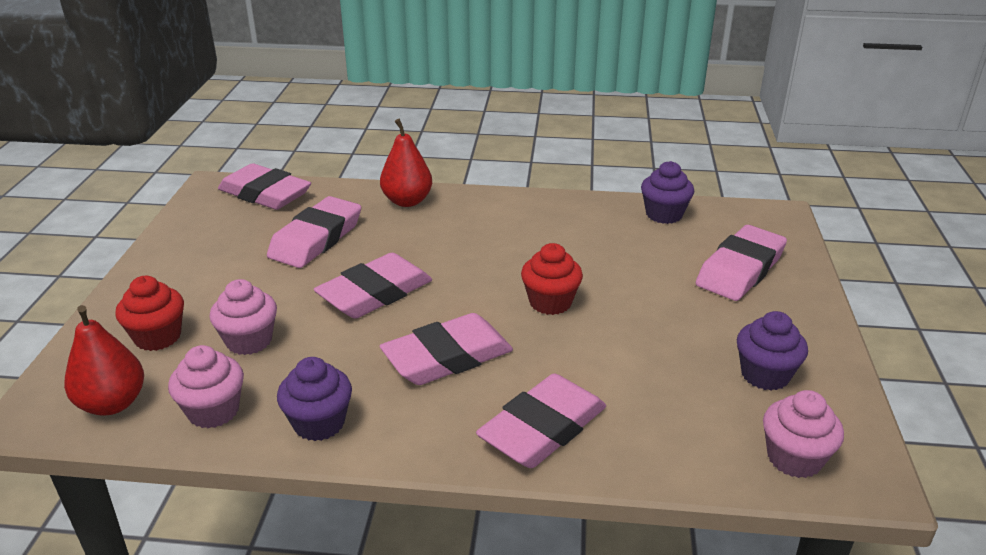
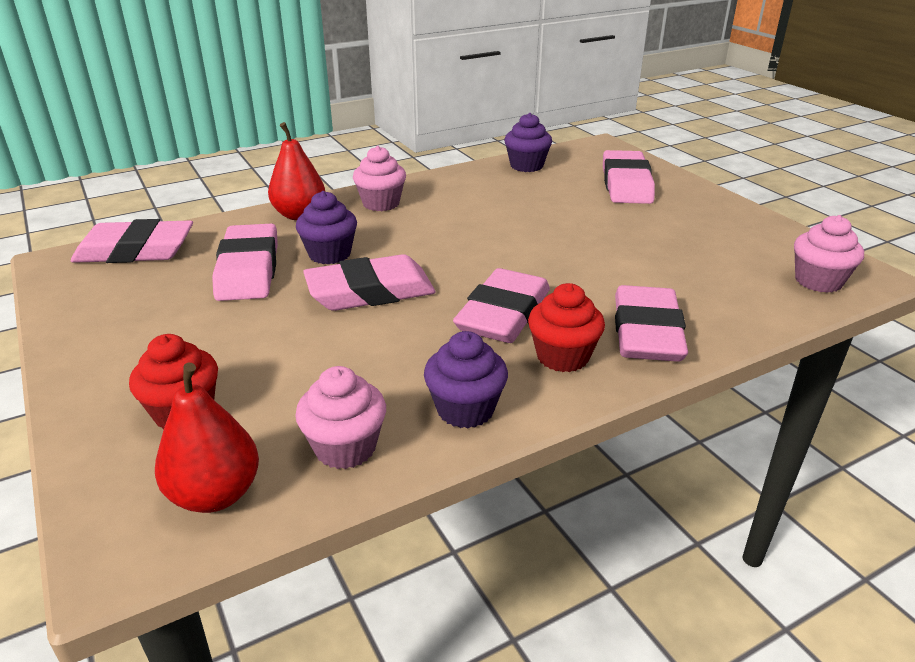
camera: 35 degrees left, 0 degrees up
pink cupcake [210,279,277,355] -> pink cupcake moved to [353,146,406,211]
pink eraser [314,253,432,319] -> pink eraser turned 60 degrees clockwise [303,254,436,311]
red cupcake [521,243,583,315] -> red cupcake moved to [528,283,605,372]
purple cupcake [737,311,808,391] -> purple cupcake moved to [296,191,357,264]

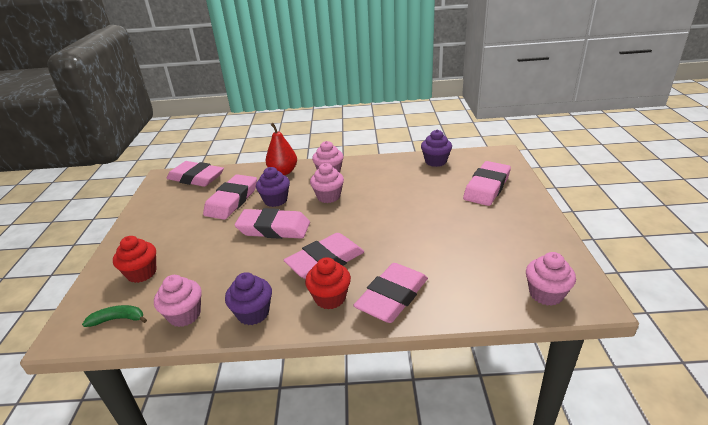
camera: 30 degrees right, 0 degrees up
red pear [155,363,259,513] -> green banana [82,305,147,327]
none -> pink cupcake [310,163,344,203]

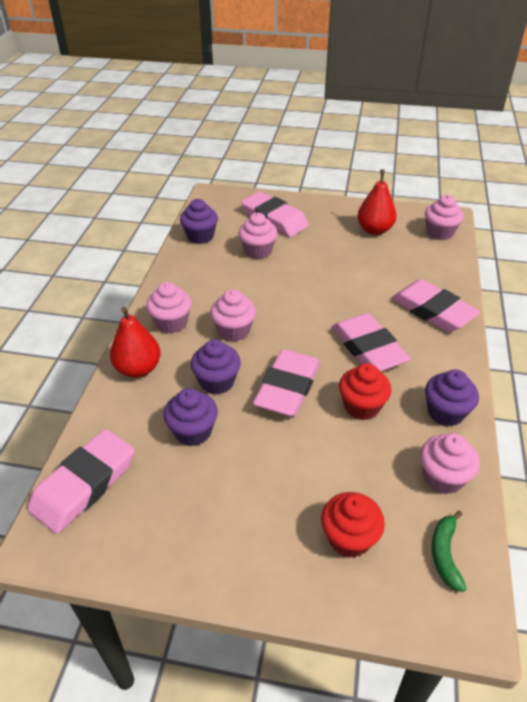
camera: 80 degrees left, 10 degrees up
pink eraser [203,174,257,220] -> purple cupcake [164,388,218,446]
red cupcake [305,257,351,309] -> red cupcake moved to [339,364,391,420]
none -> pink cupcake [238,213,278,259]
none -> red pear [357,170,396,235]

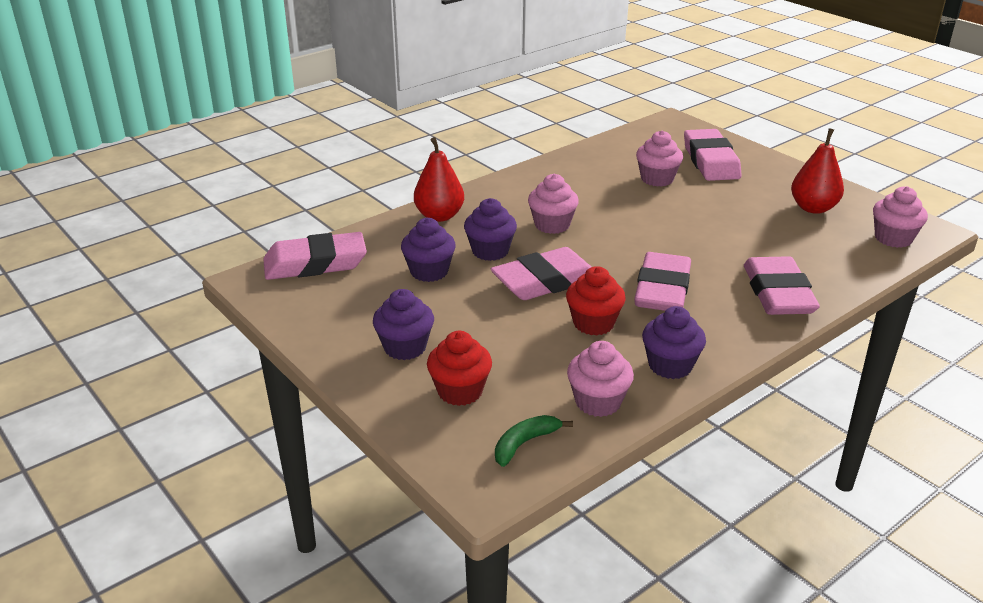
camera: 40 degrees right, 10 degrees down
pink cupcake [146,282,192,333] -> none
purple cupcake [180,199,218,244] -> purple cupcake moved to [373,289,434,360]

